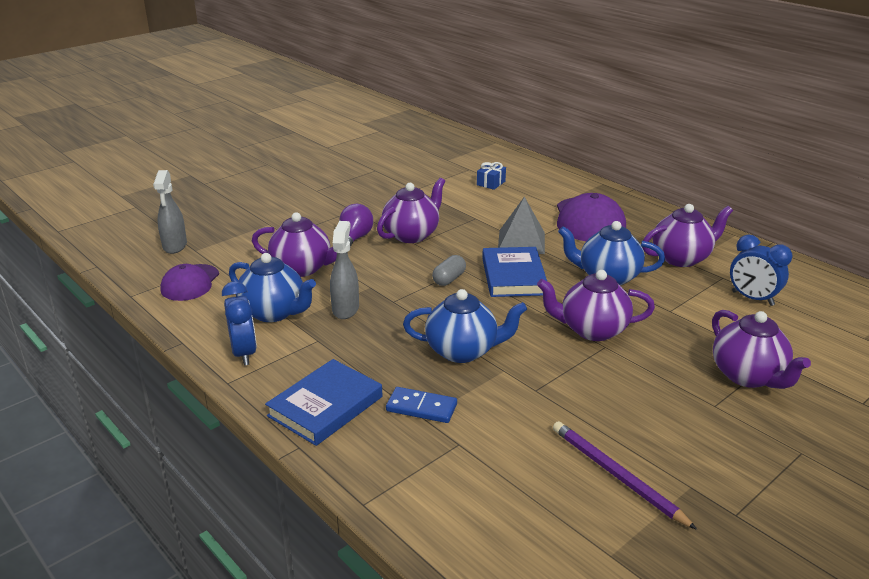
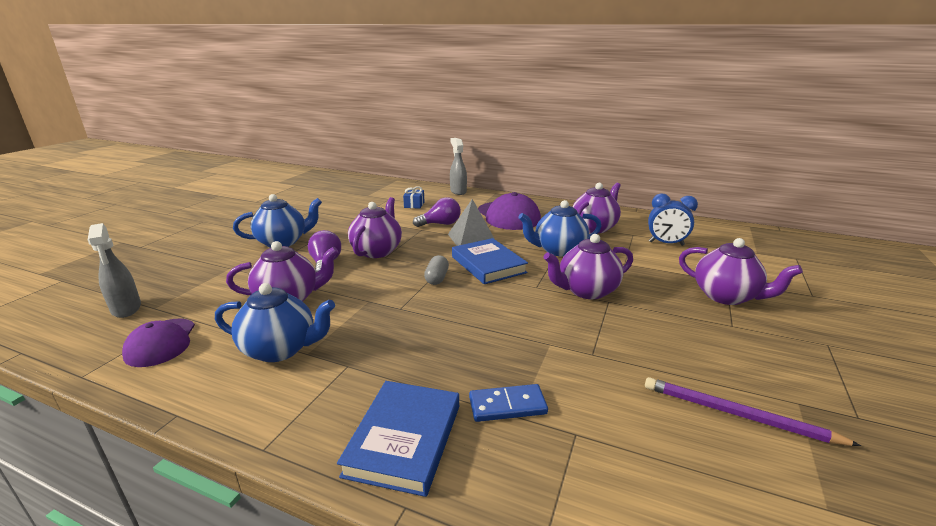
camera: 25 degrees left, 5 degrees down
blue clock [222,281,257,366] -> none
grey spray bottle [330,221,359,319] -> grey spray bottle moved to [450,138,467,195]
blue teapot [403,289,527,363] -> blue teapot moved to [233,194,322,248]
none -> purple light bulb [413,197,461,227]

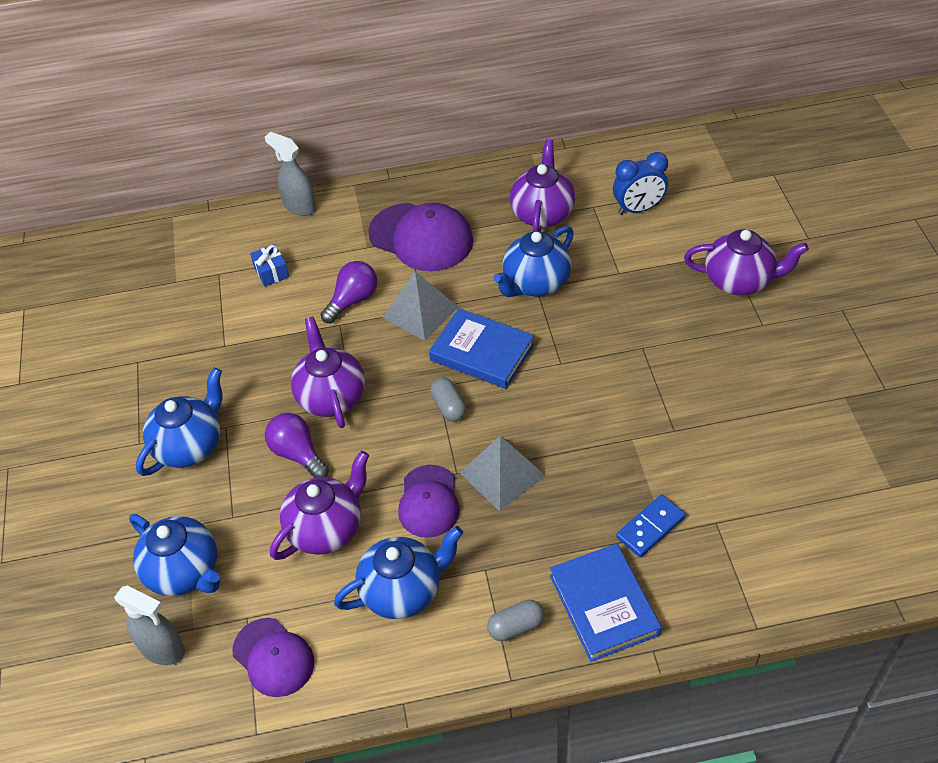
camera: 30 degrees left, 25 degrees up
purple teapot [543,234,633,299] -> none
purple pencil [645,377,861,446] -> none
none -> blue teapot [129,514,220,596]
none -> purple cap [398,465,460,538]
none -> grey pyramid [460,436,546,511]
none -> grey capsule [487,600,544,641]

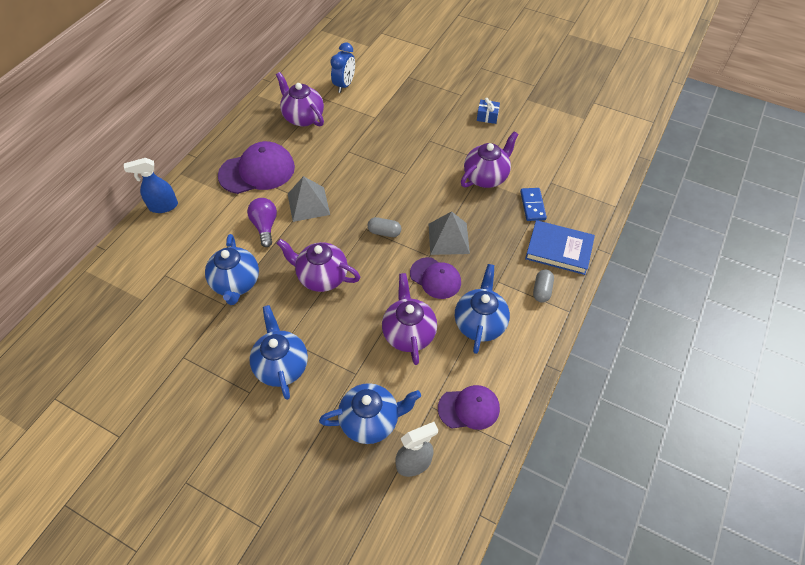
camera: 55 degrees left, 5 degrees up
blue gift [250,244,289,287] -> blue gift moved to [477,98,500,124]
grey spray bottle [265,132,316,216] -> blue spray bottle [124,158,178,213]
purple light bulb [265,413,329,478] -> none
blue book [429,308,534,389] -> none
blue teapot [493,226,574,297] -> blue teapot moved to [205,234,259,305]
purple teapot [684,229,809,295] -> purple teapot moved to [461,131,519,188]

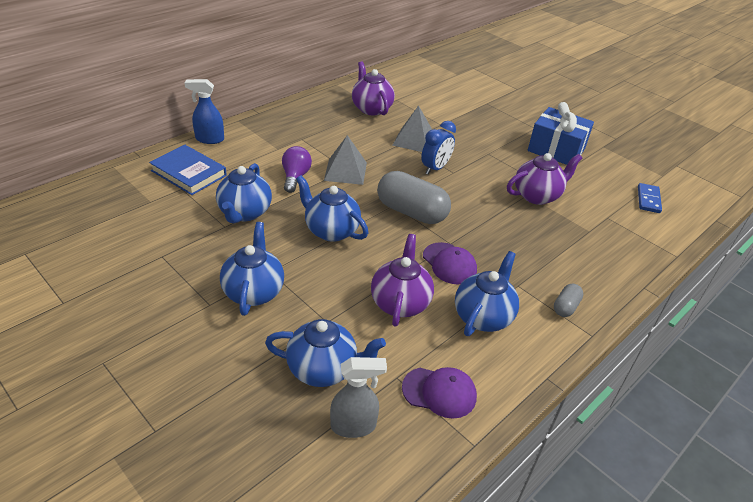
camera: 15 degrees right, 15 degrees down
purple cap [218,141,295,194] -> none
purple teapot [276,239,360,292] -> blue teapot [296,175,368,242]
blue clock [330,43,355,93] -> blue clock moved to [421,121,456,175]
grey capsule [368,217,401,237] -> grey capsule [377,171,451,224], size x2.11
grey pyramid [429,211,470,255] -> grey pyramid moved to [392,105,432,152]
blue gift [477,98,500,124] -> blue gift [528,102,594,165], size x2.27
blue domino [520,188,547,221] -> blue domino moved to [638,183,662,213]
blue book [525,220,595,275] -> blue book moved to [149,145,227,195]

